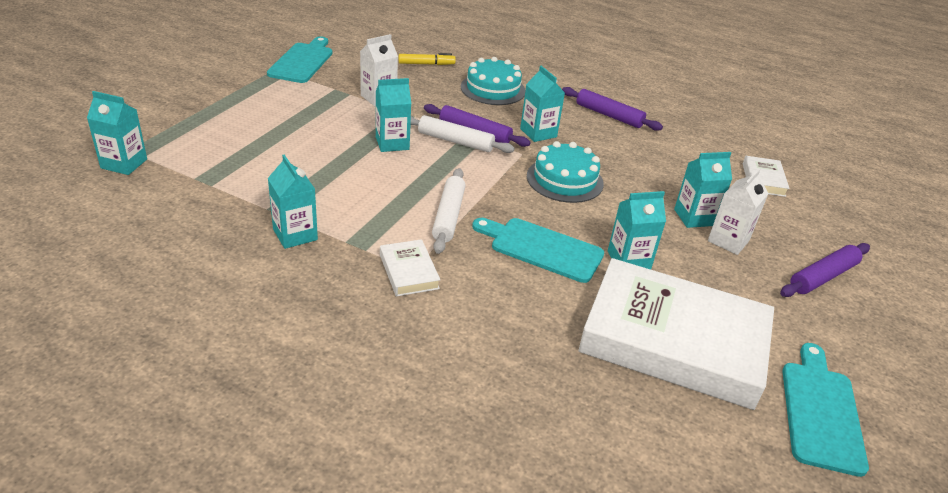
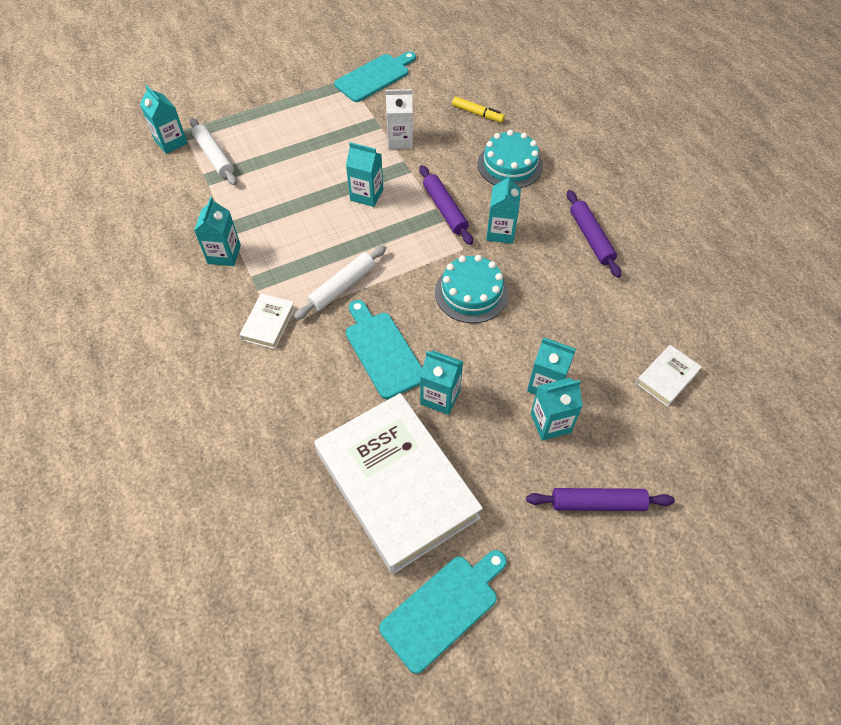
camera: 40 degrees right, 20 degrees up
white rolling pin [410,115,515,153] -> white rolling pin moved to [189,118,237,185]
white carton [708,168,769,255] -> turquoise carton [531,378,583,441]

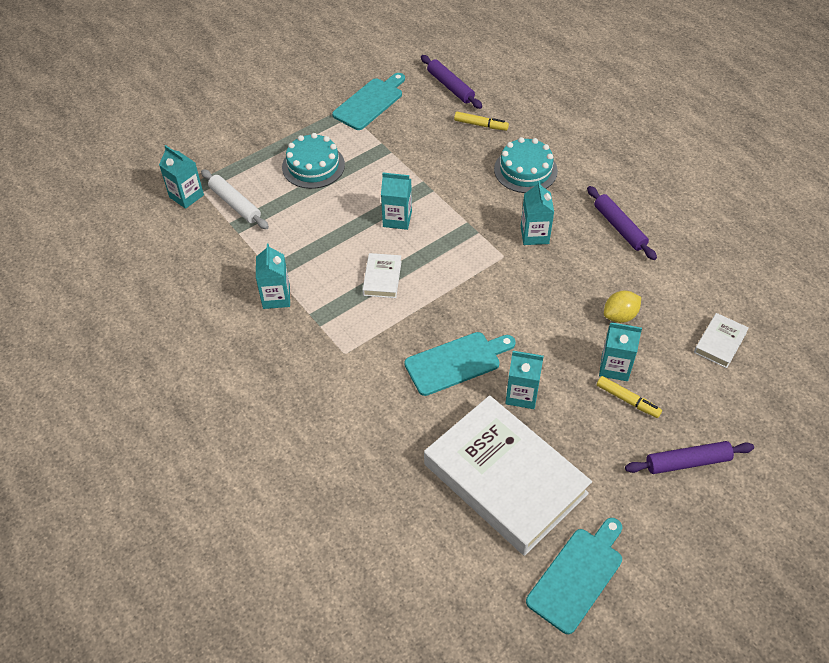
camera: 10 degrees left, 5 degrees down
white book [240,294,295,349] -> white book moved to [362,253,402,298]
white rolling pin [294,245,386,320] -> none
turquoise cutting board [346,300,422,399] -> turquoise cutting board turned 105 degrees clockwise [404,332,516,396]
white carton [386,89,413,149] -> none
purple rolling pin [419,165,473,245] -> purple rolling pin moved to [421,55,482,109]
turquoise cake [435,255,509,323] -> turquoise cake moved to [282,133,345,189]
turquoise carton [531,378,583,441] -> yellow marker [597,376,662,418]
none -> yellow lemon [604,291,641,323]

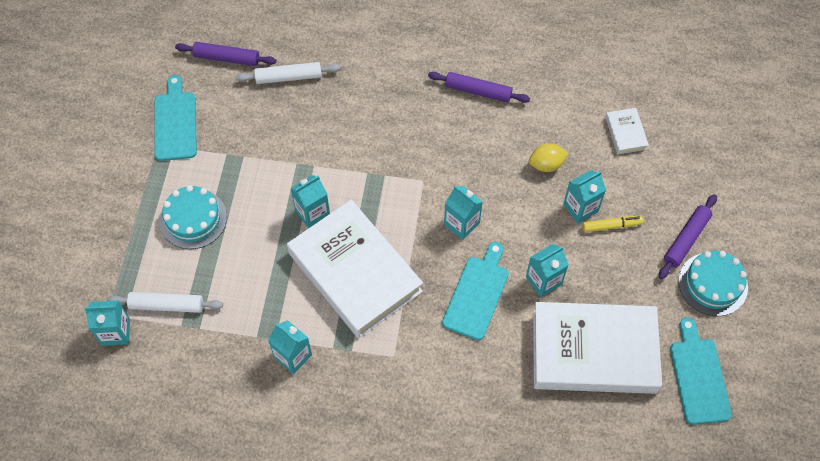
camera: 45 degrees left, 10 degrees up
white book [362,253,402,298] -> white book [287,200,423,338], size x2.46
yellow marker [454,112,509,131] -> white rolling pin [236,62,340,84]
turquoise cake [494,137,558,193] -> turquoise cake moved to [678,251,748,316]
turquoise carton [521,181,554,245] -> turquoise carton moved to [444,186,483,240]
yellow lemon [604,291,641,323] -> yellow lemon turned 60 degrees clockwise [529,143,569,172]

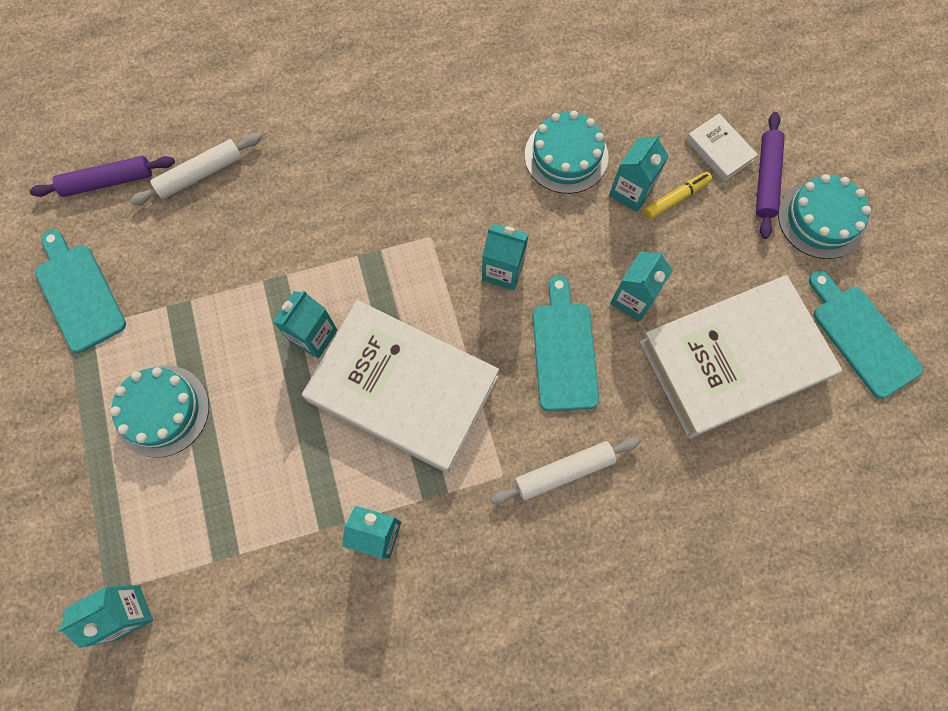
camera: 25 degrees left, 10 degrees up
white rolling pin [107,292,223,313] -> white rolling pin moved to [490,437,640,504]
purple rolling pin [428,72,530,103] -> none
yellow lemon [529,143,569,172] -> turquoise cake [525,111,608,194]
white book [605,108,649,155] -> white book moved to [686,114,758,181]

